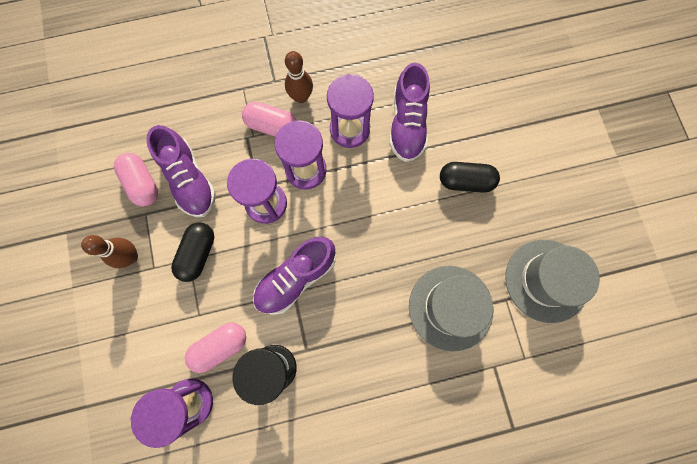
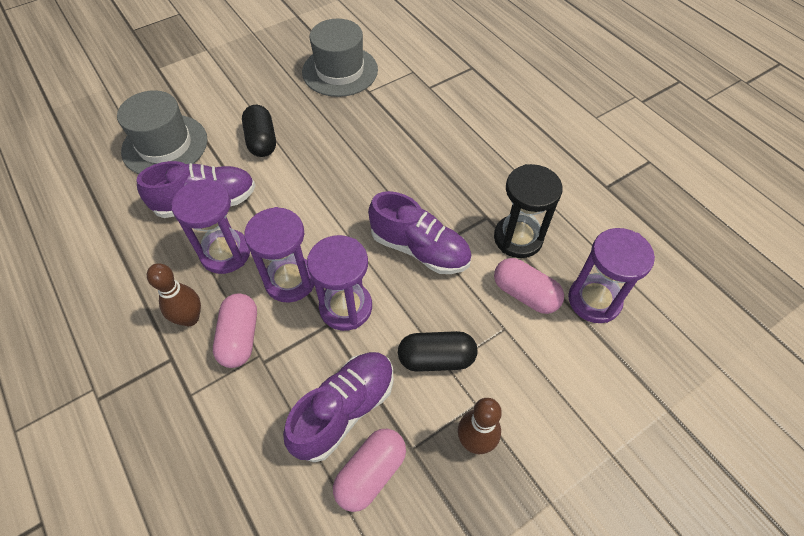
camera: 110 degrees left, 20 degrees down
grey hat [409,266,493,352] -> grey hat moved to [117,90,207,174]

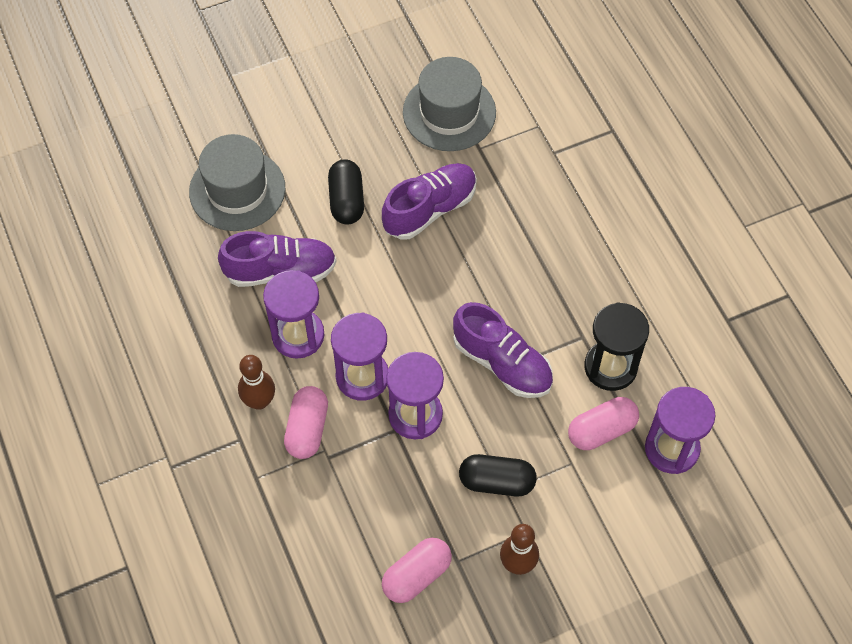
camera: 10 degrees right, 5 degrees up
purple shoe [283,352,394,462] -> purple shoe moved to [382,163,477,240]
pink capsule [494,258,564,314] -> pink capsule turned 75 degrees counterclockwise [568,397,639,450]

